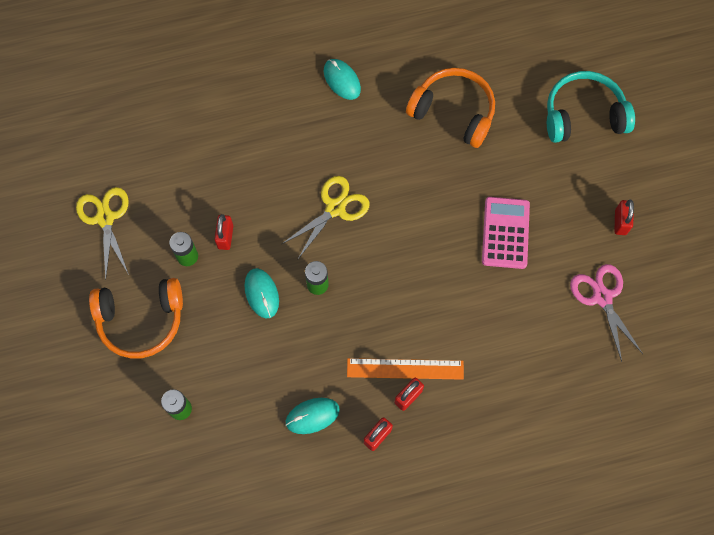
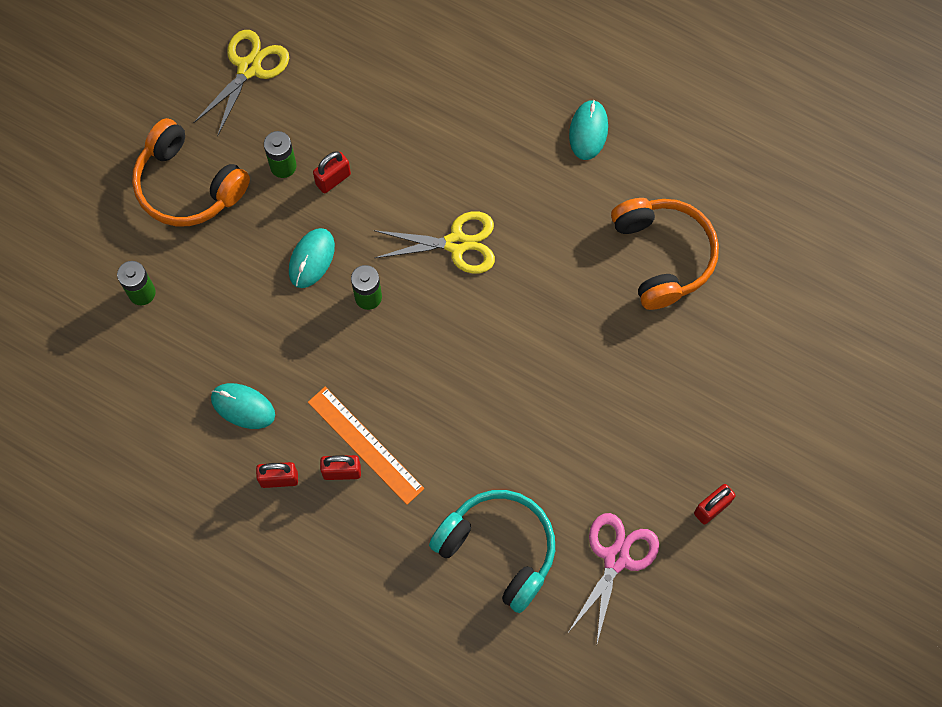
camera: 45 degrees right, 0 degrees up
pink calculator [482,197,530,269] -> none
turquoise headphones [547,71,635,143] -> turquoise headphones moved to [429,490,555,613]

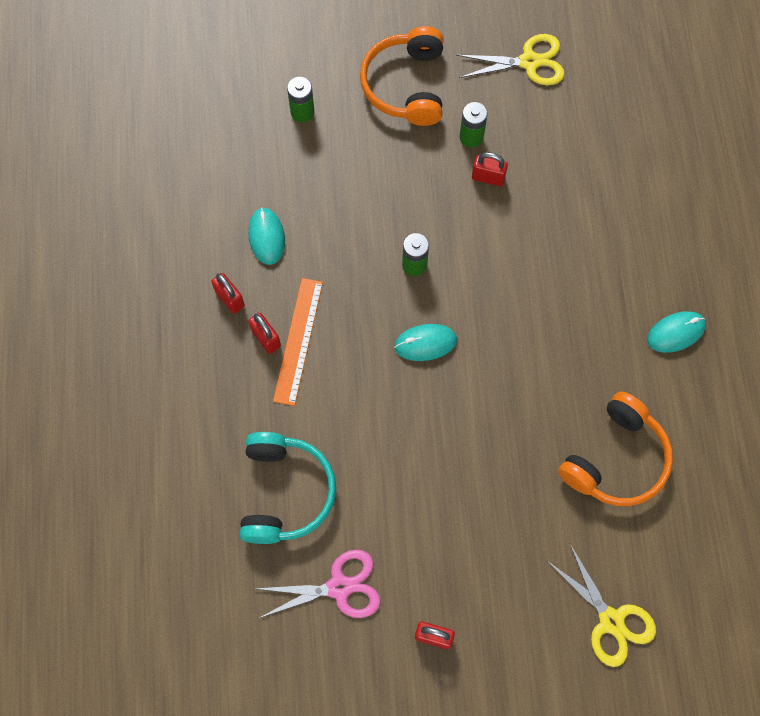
camera: 55 degrees right, 0 degrees up
turquoise mouse [289,228,335,288] -> turquoise mouse moved to [394,324,457,361]
yellow scissors [374,211,495,274] -> yellow scissors moved to [549,544,656,667]

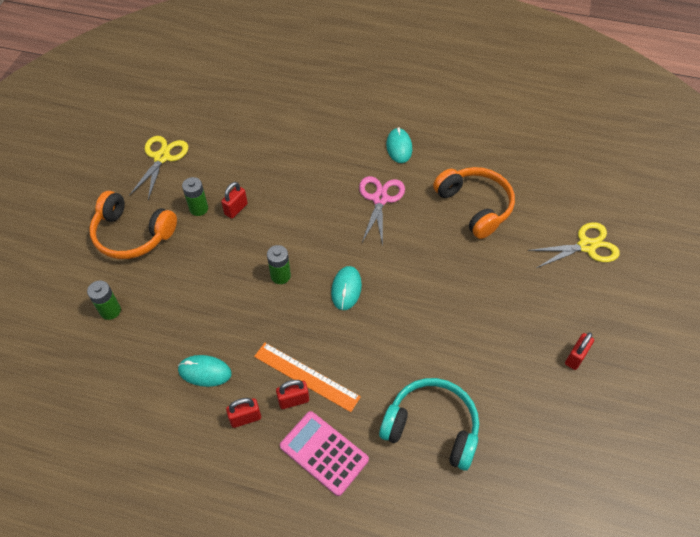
camera: 70 degrees left, 15 degrees down
pink scissors [254,550,381,618] -> pink scissors moved to [359,176,405,246]
none -> pink calculator [280,411,369,496]

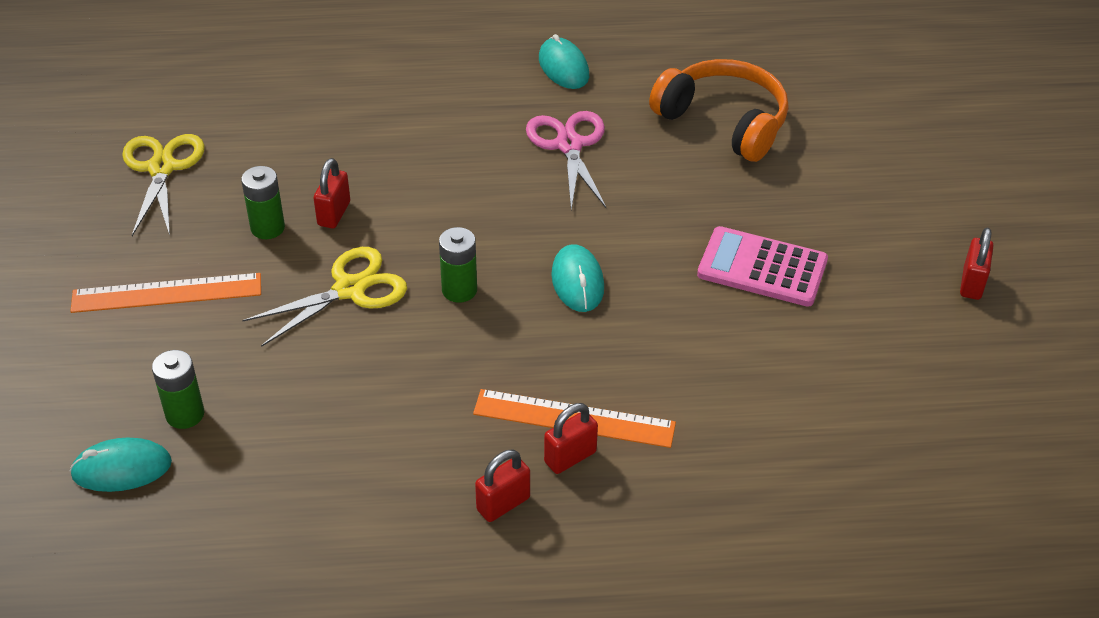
camera: 20 degrees left, 10 degrees down
orange headphones [89,191,177,259] -> orange ruler [70,273,261,313]
turquoise mouse [178,355,232,387] -> turquoise mouse moved to [70,438,172,492]
pink calculator [280,411,369,496] -> pink calculator moved to [697,226,828,307]
turquoise headphones [379,378,479,471] -> none
yellow scissors [527,222,620,268] -> yellow scissors moved to [242,247,407,347]

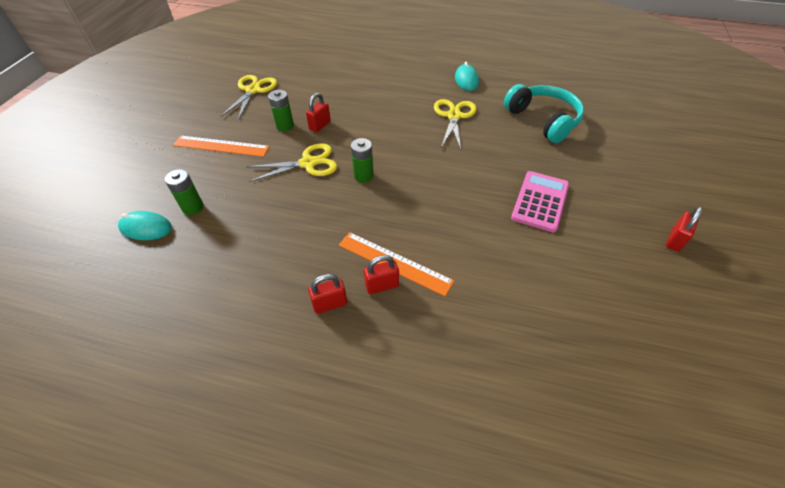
camera: 20 degrees right, 5 degrees up
pink scissors [526,111,607,210] -> yellow scissors [434,99,476,150]
turquoise mouse [551,244,604,312] -> none
orange headphones [649,59,788,162] -> turquoise headphones [504,84,584,143]
pink calculator [697,226,828,307] -> pink calculator turned 75 degrees clockwise [511,171,569,232]

